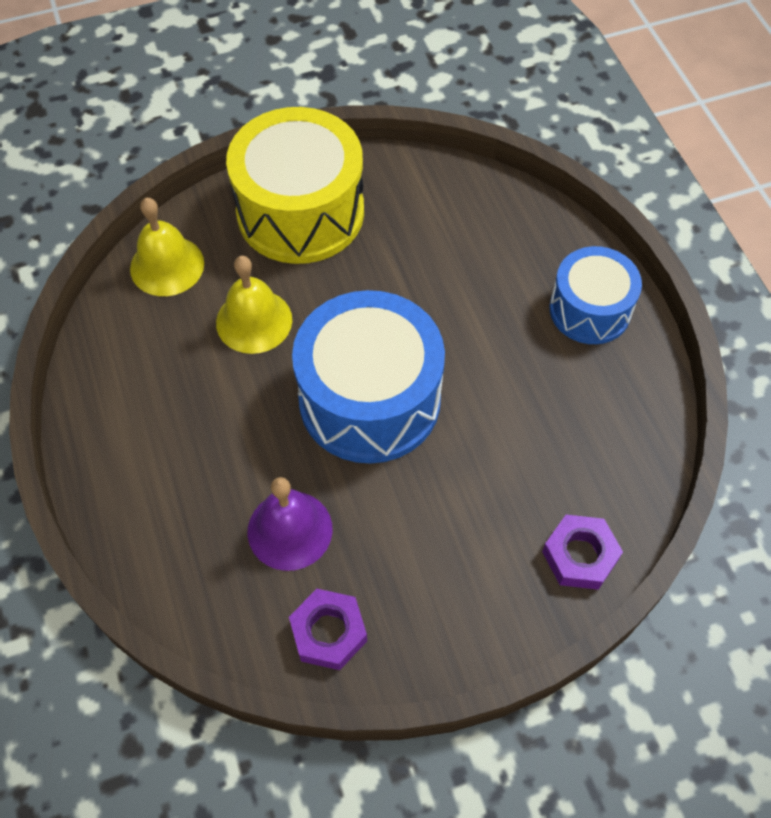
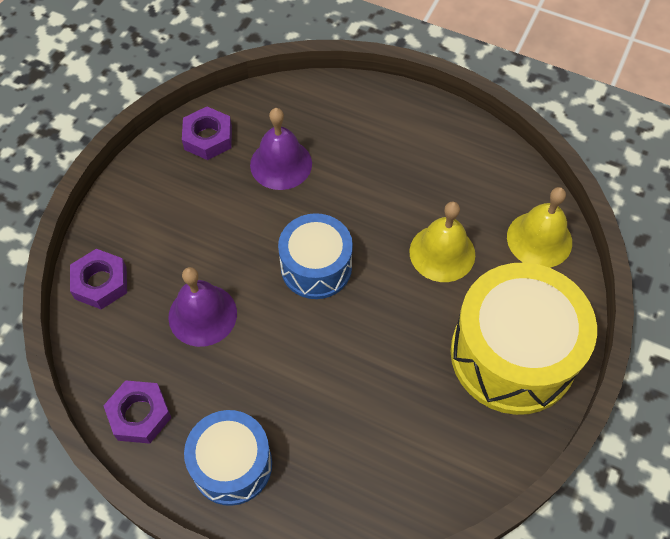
camera: 135 degrees right, 0 degrees up
blue drum [292,290,445,464] -> blue drum [278,213,353,299], size x0.60
none -> purple nut [103,380,171,444]
none -> purple bell [168,267,237,347]

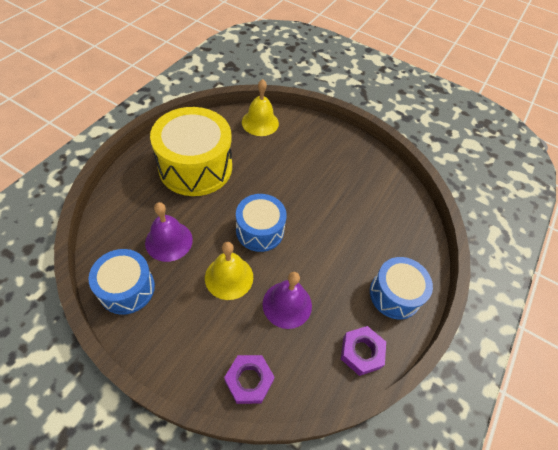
camera: 90 degrees left, 5 degrees down
purple nut [182,107,232,160] -> blue drum [89,249,155,315]
yellow bell [410,202,475,282] -> yellow bell moved to [205,242,253,300]
yellow drum [451,262,597,415] -> yellow drum moved to [150,107,232,196]

